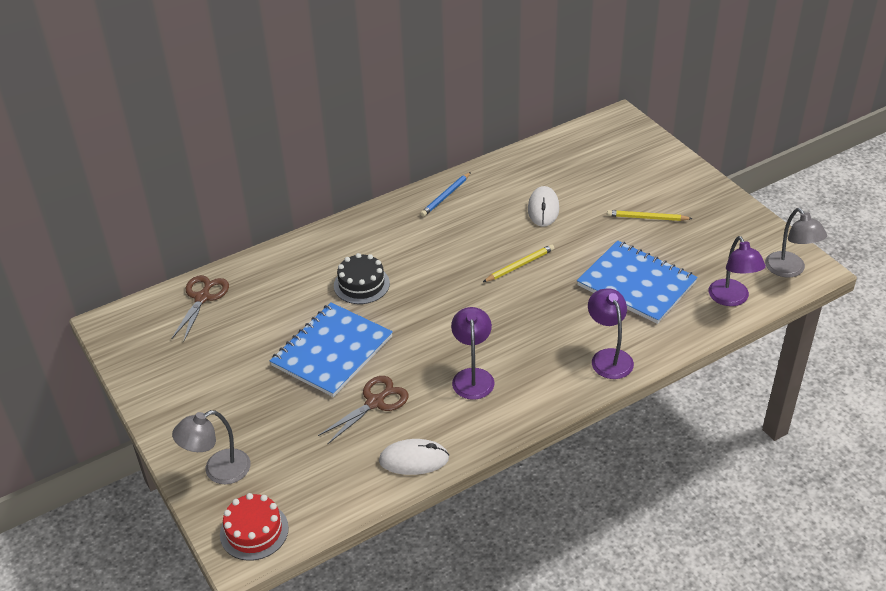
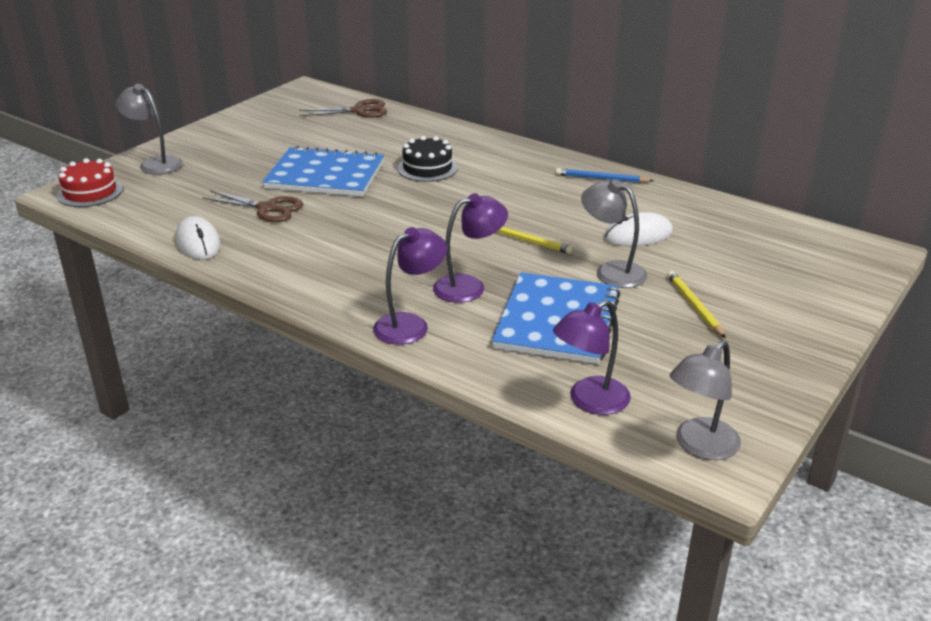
camera: 65 degrees right, 10 degrees down
purple lamp [451,307,495,400] -> purple lamp moved to [433,193,508,303]
none -> grey lamp [581,179,647,288]

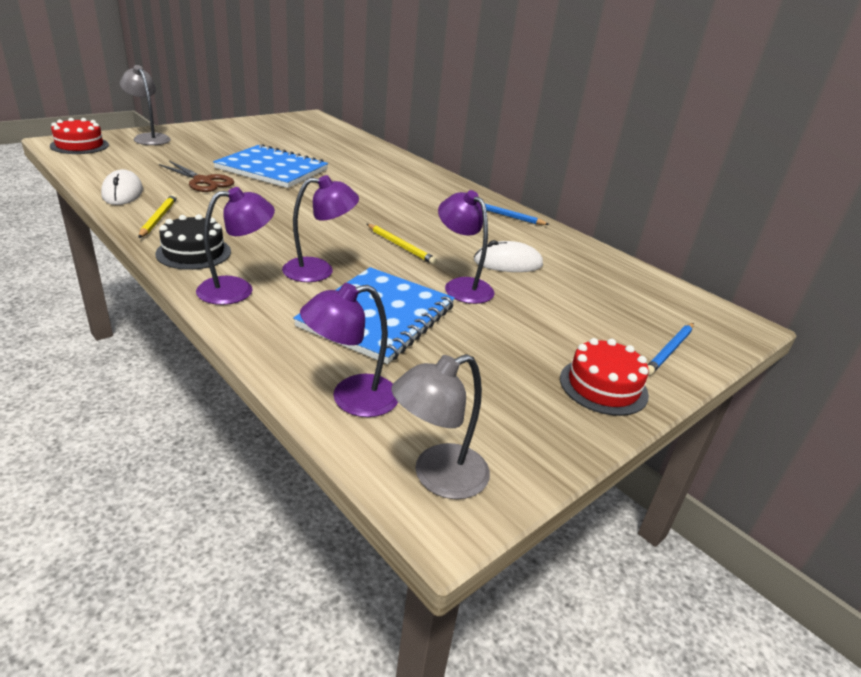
camera: 10 degrees right, 0 degrees up
brown scissors [299,99,387,118] -> none
black cake [398,136,458,182] -> black cake moved to [155,214,231,270]
grey lamp [581,179,647,288] -> purple lamp [438,190,495,304]
yellow pencil [667,271,726,338] -> yellow pencil moved to [138,194,177,238]
none -> red cake [560,338,649,416]
none -> blue pencil [648,323,694,376]

